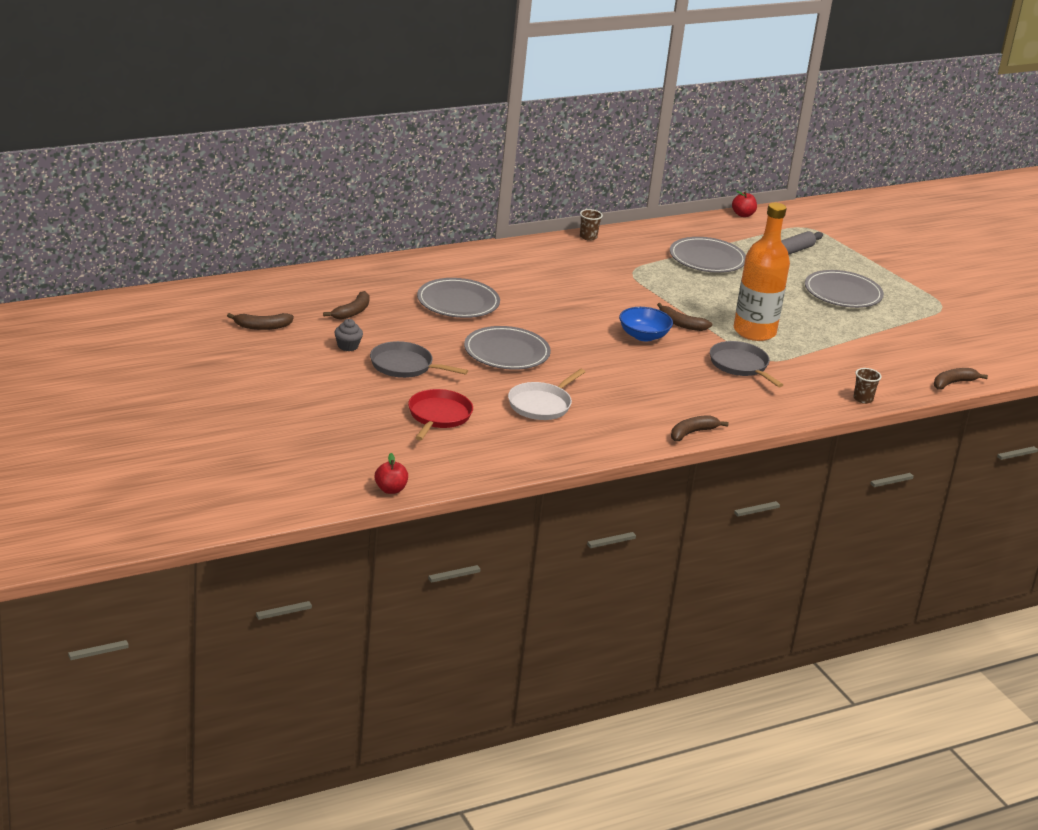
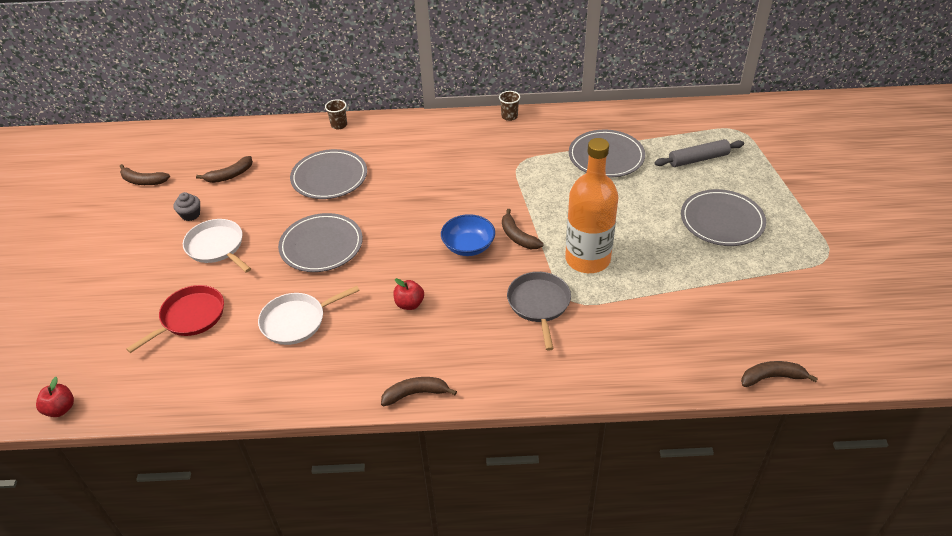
camera: 30 degrees right, 15 degrees up
grey pan [370,341,468,378] -> white pan [183,219,251,273]
red apple [732,190,757,217] -> red apple moved to [393,278,424,310]
brown cup [853,368,882,404] -> brown cup moved to [325,99,347,129]

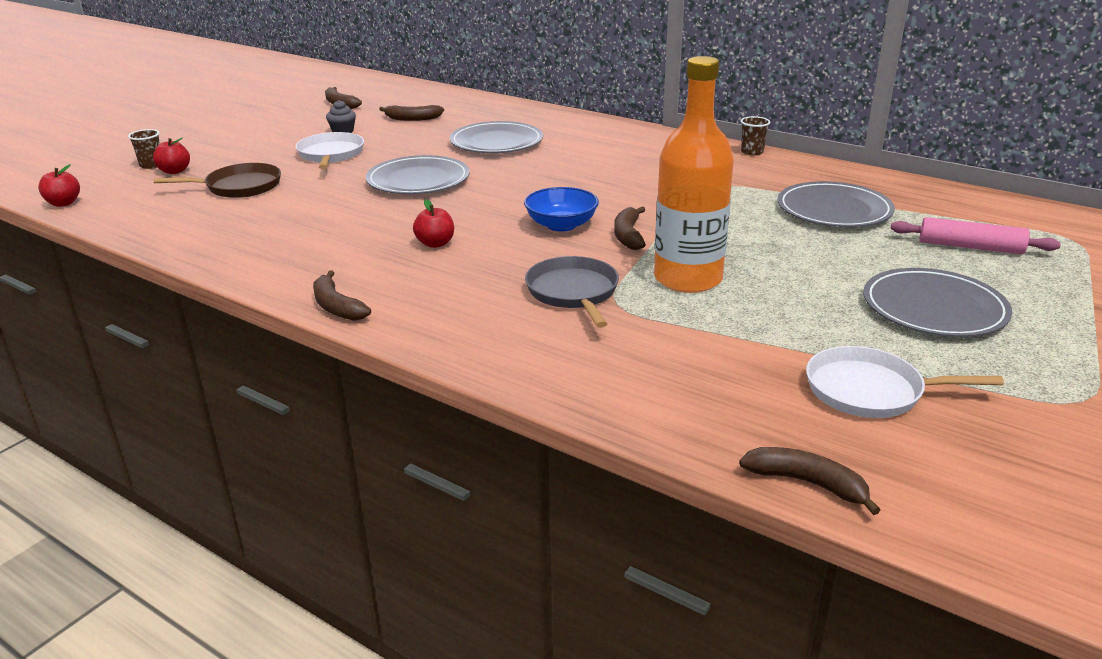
camera: 35 degrees right, 15 degrees down
red pan [126,285,224,353] -> brown pan [154,163,281,198]
white pan [258,286,360,345] -> white pan moved to [806,346,1004,418]
brown cup [325,99,347,129] -> brown cup moved to [128,129,160,169]
brown banana [381,377,457,406] -> brown banana turned 150 degrees counterclockwise [313,270,371,321]
grey pan [507,272,571,351] -> grey pan turned 45 degrees counterclockwise [525,256,619,328]
grey rolling pin [654,139,744,167] -> pink rolling pin [891,217,1061,254]
none -> red apple [153,138,190,174]

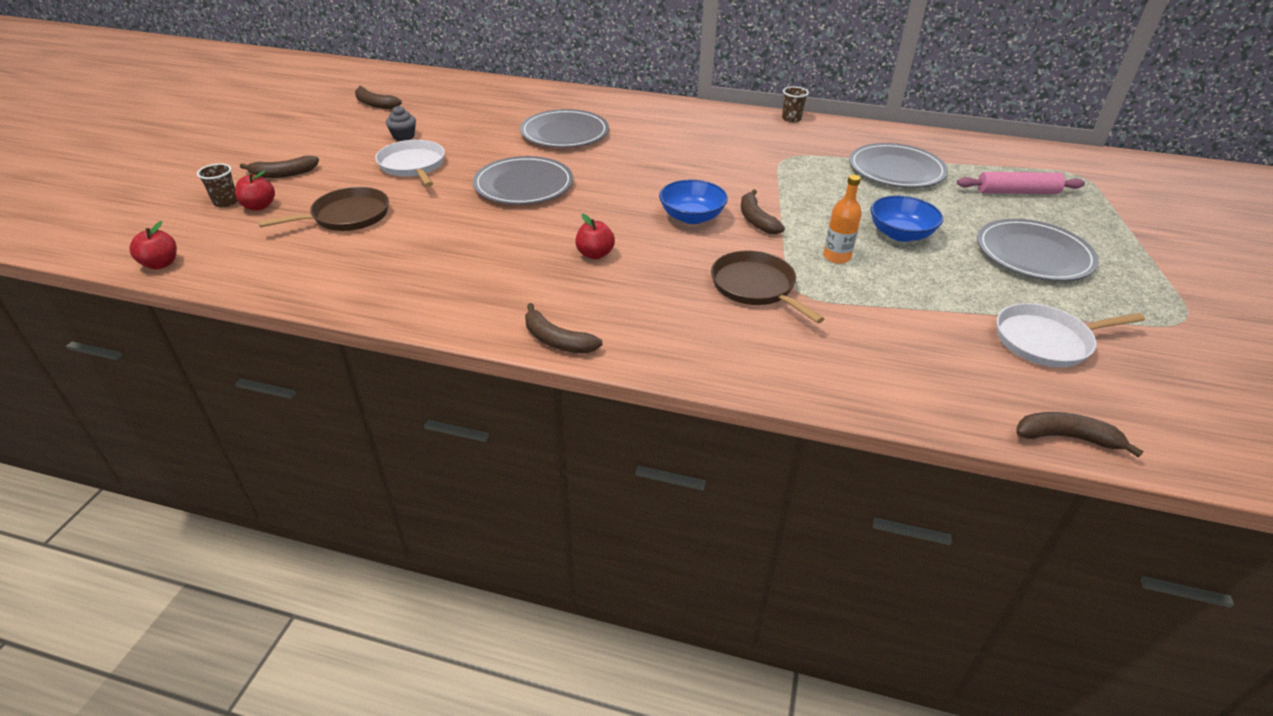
camera: 20 degrees left, 10 degrees up
brown banana [379,105,444,121] -> brown banana moved to [240,156,319,178]
grey pan [525,256,619,328] -> brown pan [711,250,825,323]
orange bottle [654,56,734,293] -> orange bottle [823,175,862,264], size x0.46
none -> blue bowl [870,195,943,242]

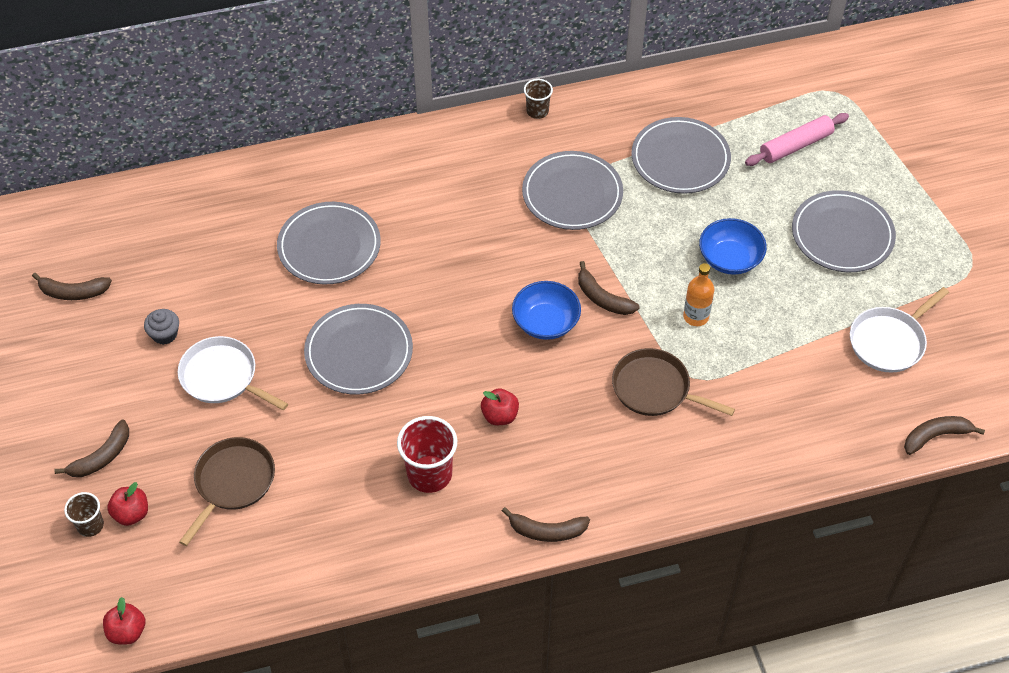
camera: 30 degrees left, 15 degrees up
none -> red cup [397,416,457,493]
none -> grey plate [522,151,623,230]

